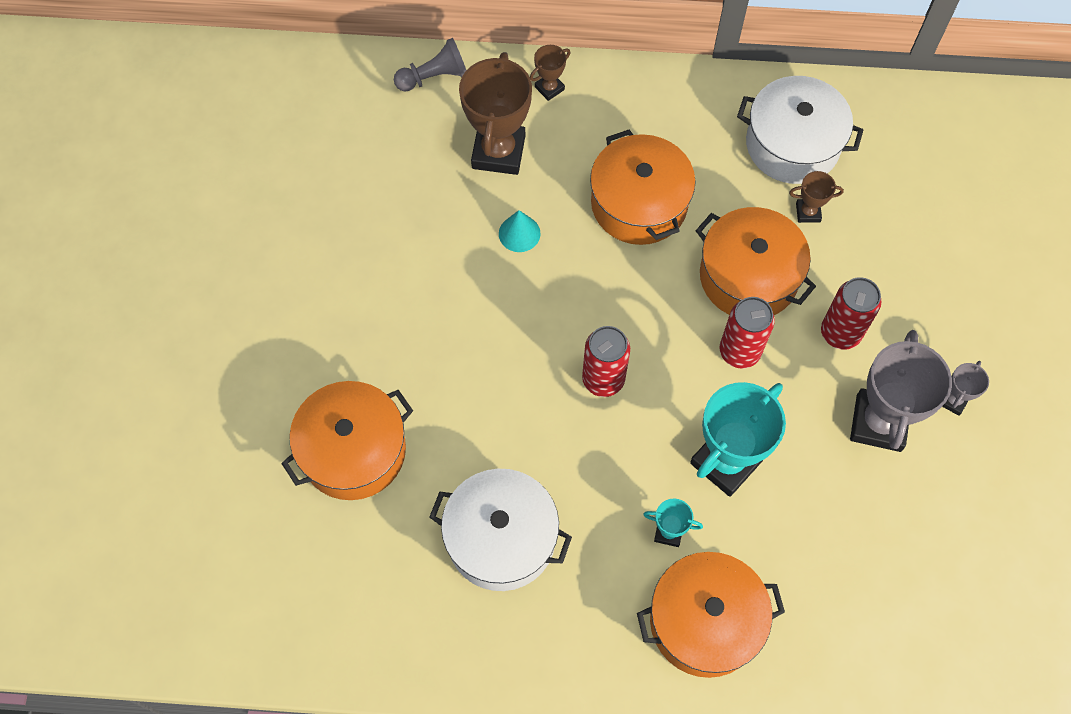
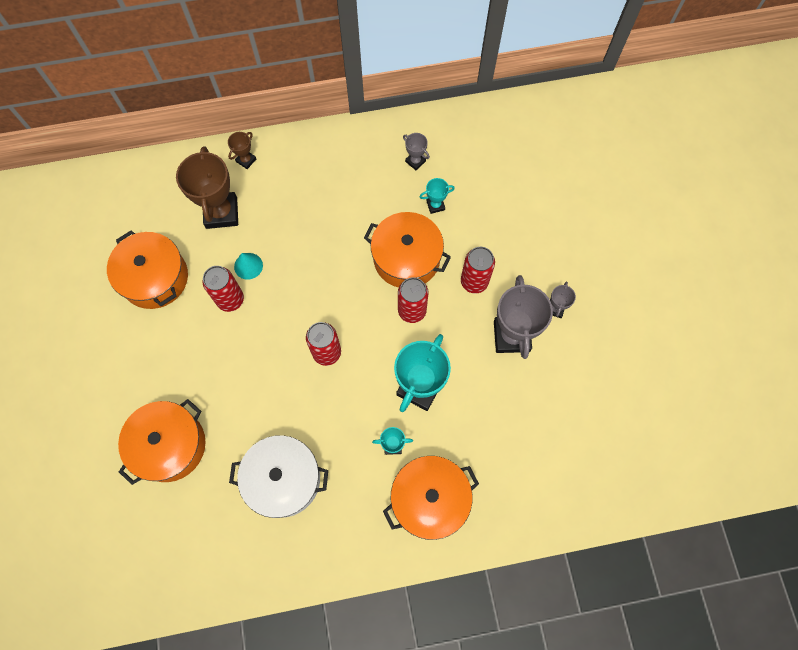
camera: 15 degrees left, 5 degrees up
grey pawn [394,38,466,91] -> none
orange pot [590,130,696,245] -> orange pot moved to [107,231,188,309]
white pot [737,76,863,184] -> grey trophy [403,133,430,170]
brown trophy [789,171,844,223] -> turquoise trophy [419,178,455,214]
none -> red can [203,266,244,312]

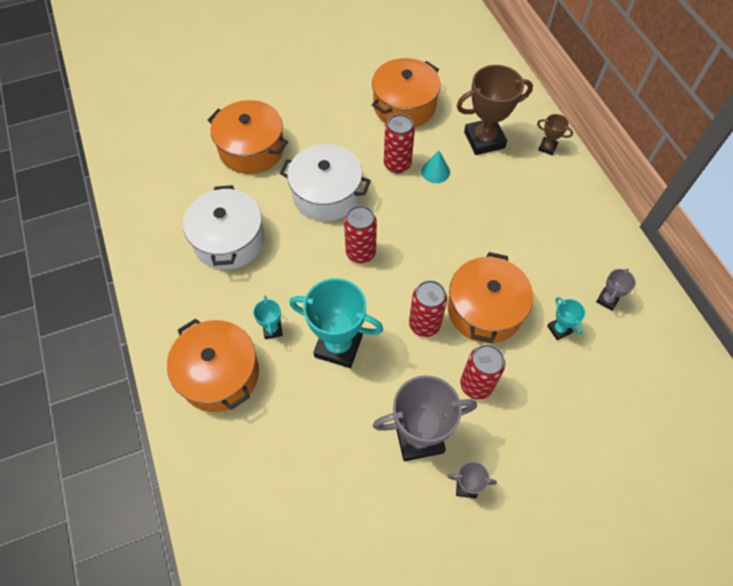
camera: 80 degrees right, 10 degrees down
none -> white pot [280,144,371,221]

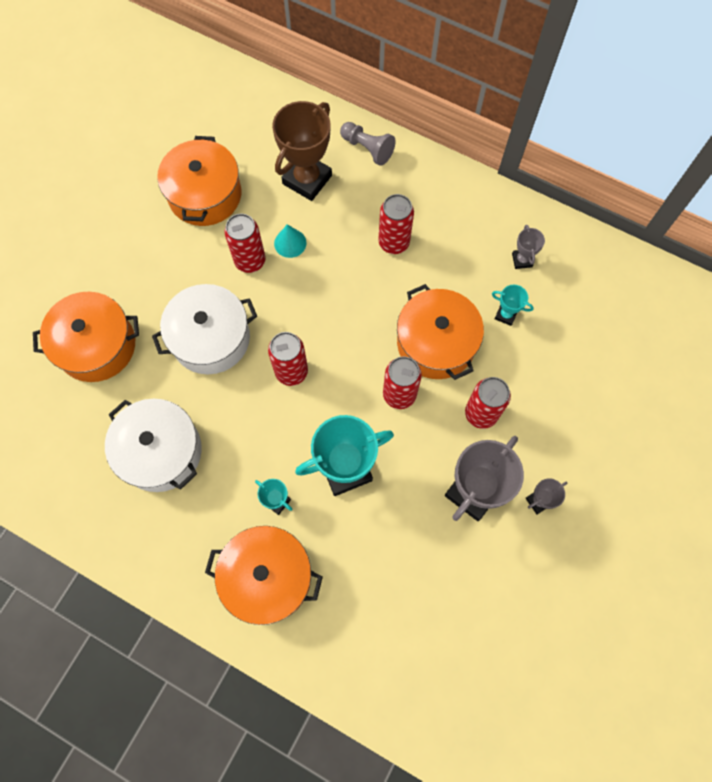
camera: 40 degrees left, 10 degrees up
brown trophy [537,114,573,155] -> grey pawn [340,122,396,166]
none -> red can [378,194,414,254]

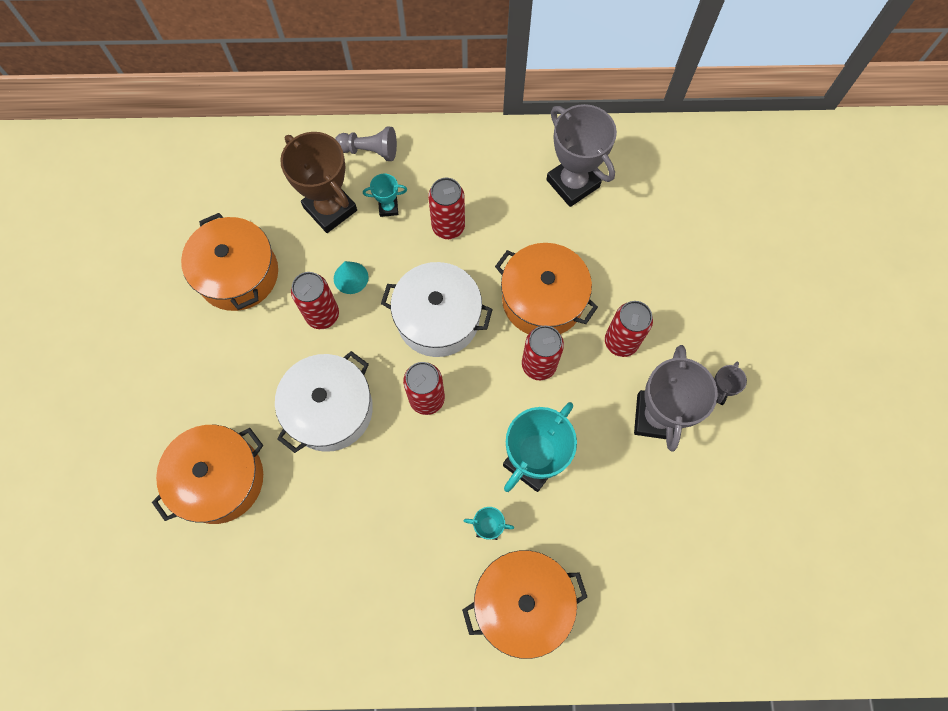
camera: 30 degrees left, 0 degrees up
white pot [105,399,202,492] -> white pot moved to [381,262,493,357]
brown trophy [272,101,332,201] -> brown trophy turned 45 degrees counterclockwise [280,132,357,233]
turquoise trophy [492,285,534,326] -> turquoise trophy moved to [363,174,407,217]
grey trophy [512,225,545,269] -> grey trophy [546,104,617,207], size x2.12

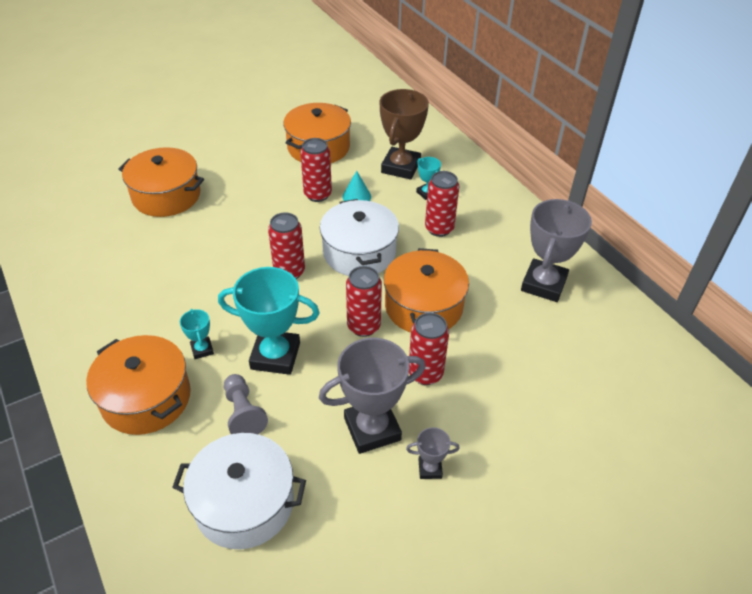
camera: 60 degrees right, 25 degrees down
white pot [275,351,373,453] -> white pot moved to [172,433,306,549]
grey pawn [335,127,397,161] -> grey pawn moved to [224,374,268,434]

